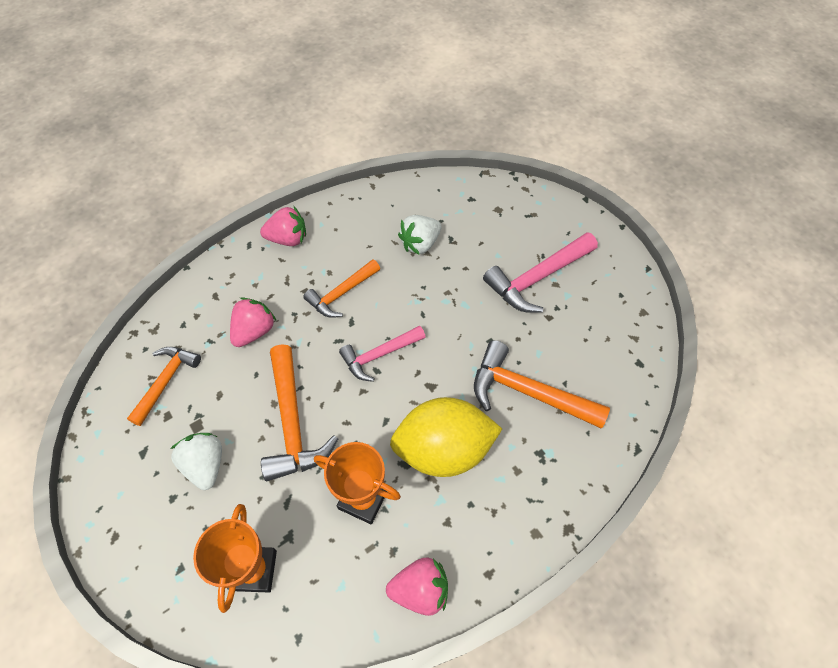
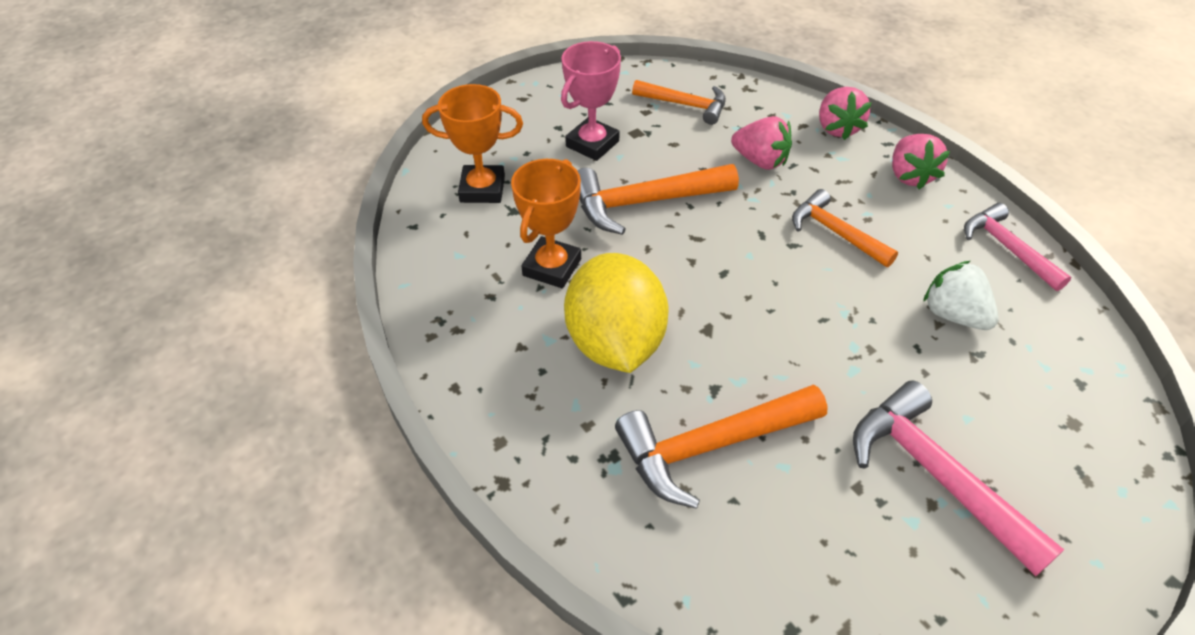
camera: 90 degrees right, 10 degrees down
white strawberry [170,433,222,490] -> pink trophy [561,41,621,161]
pink hammer [339,326,426,382] -> pink hammer moved to [964,203,1072,291]
pink strawberry [386,557,448,616] -> pink strawberry moved to [819,87,872,140]
orange hammer [474,340,610,428] -> orange hammer turned 135 degrees counterclockwise [615,385,828,509]

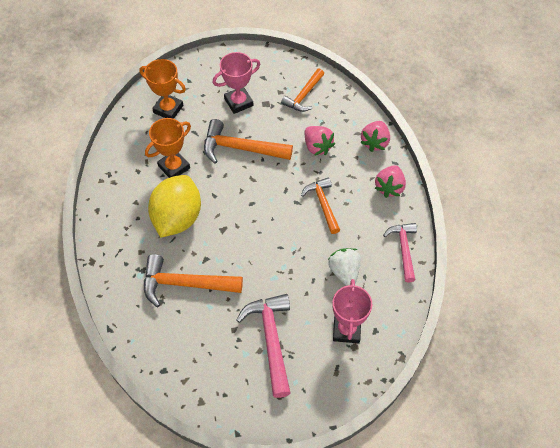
camera: 25 degrees right, 10 degrees up
orange hammer [632,80,726,125] -> orange hammer turned 75 degrees clockwise [281,68,324,112]
none -> pink trophy [332,279,372,343]

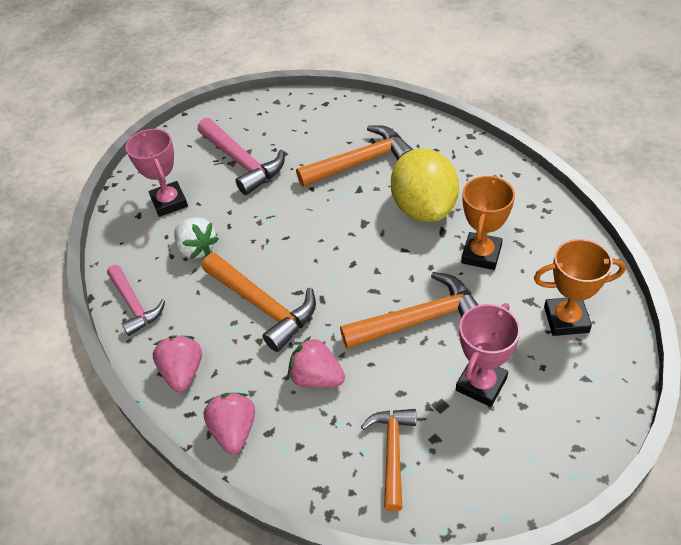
camera: 155 degrees right, 10 degrees down
orange hammer [301,177,340,234] -> orange hammer [202,253,316,352], size x1.52

